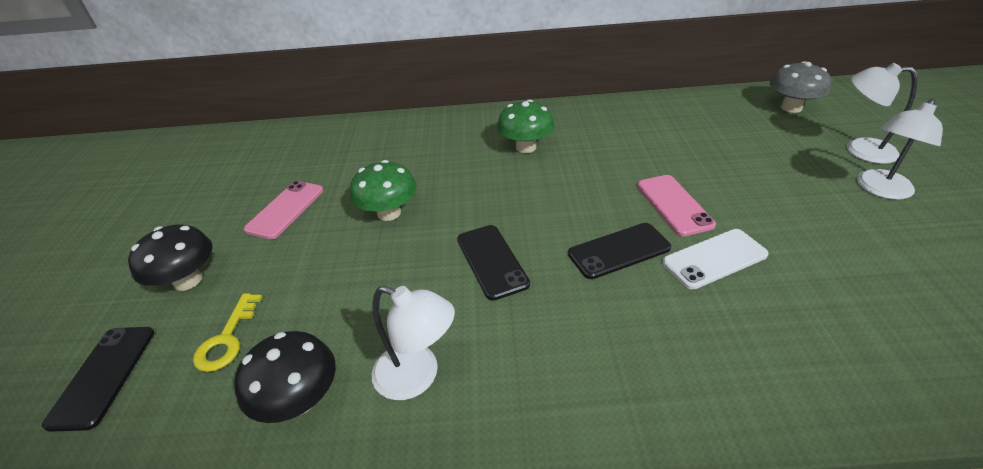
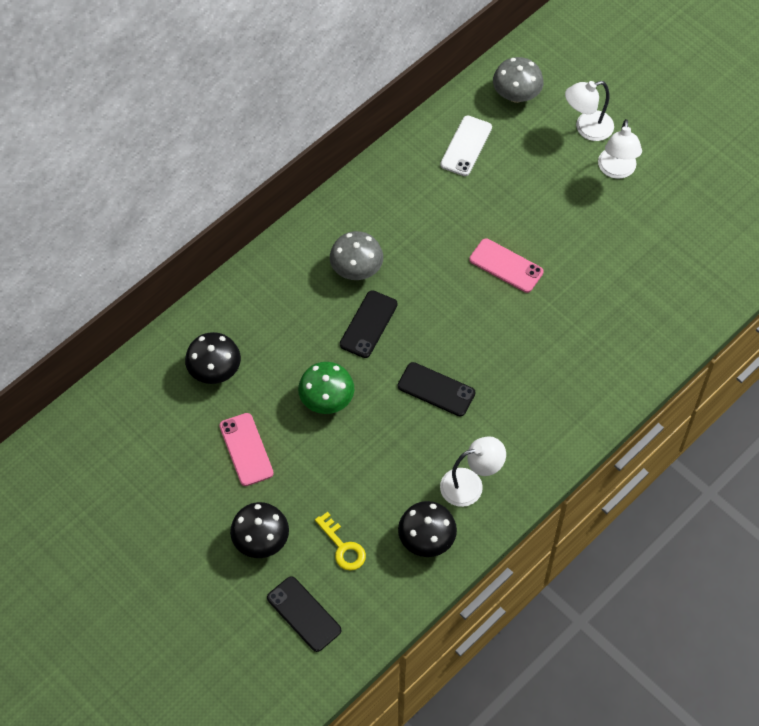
camera: 45 degrees left, 20 degrees up
green mushroom [497,100,555,153] -> grey mushroom [330,231,383,280]
black phone [568,223,671,279] -> black phone moved to [340,290,398,358]
white phone [662,229,769,290] -> white phone moved to [440,116,492,176]
none -> black mushroom [185,332,241,384]

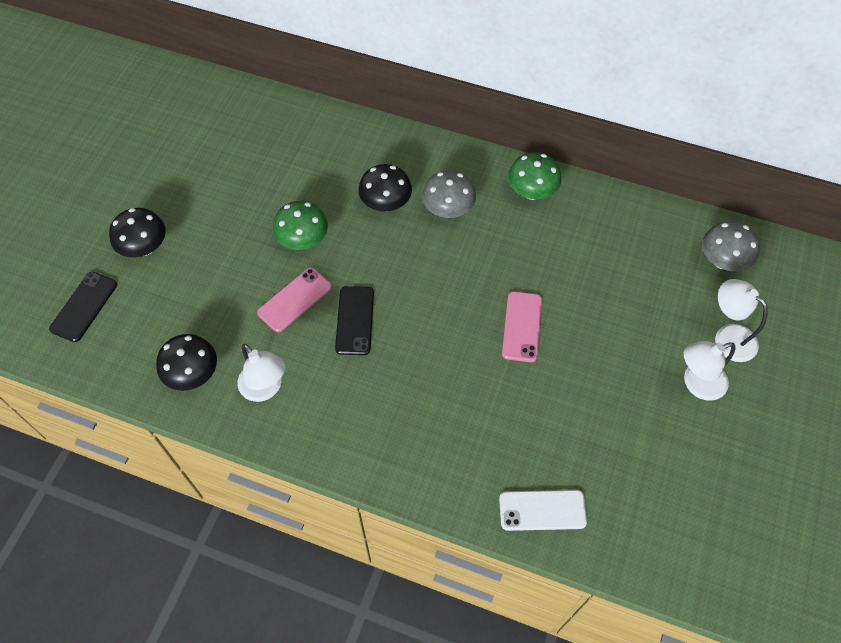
camera: 65 degrees right, 0 degrees up
black mushroom [185,332,241,384] -> black mushroom moved to [358,164,412,212]
pink phone [219,413,274,486] -> pink phone moved to [257,267,332,332]
yellow key [315,512,366,571] -> none
black phone [340,290,398,358] -> none
white phone [440,116,492,176] -> white phone moved to [499,490,587,531]
none -> green mushroom [508,152,561,200]

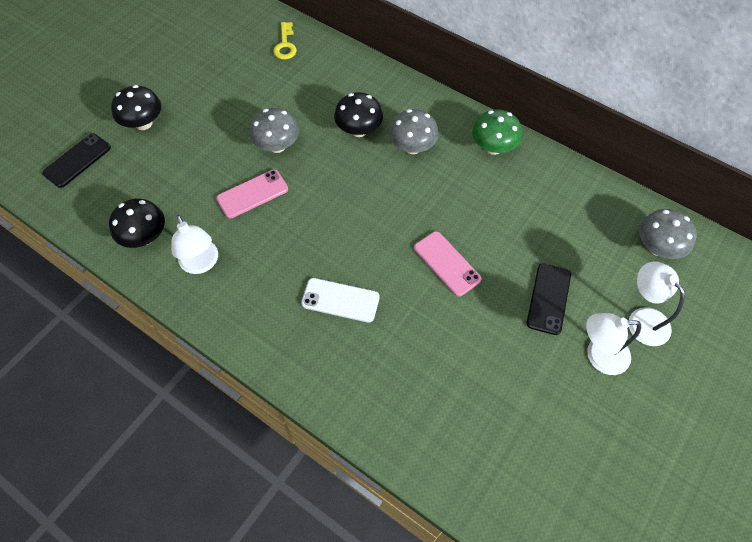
camera: 15 degrees right, 0 degrees up
green mushroom [273,201,328,250] -> grey mushroom [249,108,299,153]
black phone [335,286,374,355] -> black phone moved to [527,263,571,335]
white phone [499,490,587,531] -> white phone moved to [301,278,380,323]
pink phone [502,291,542,362] -> pink phone turned 60 degrees counterclockwise [414,231,481,297]
none -> yellow key [273,22,297,60]

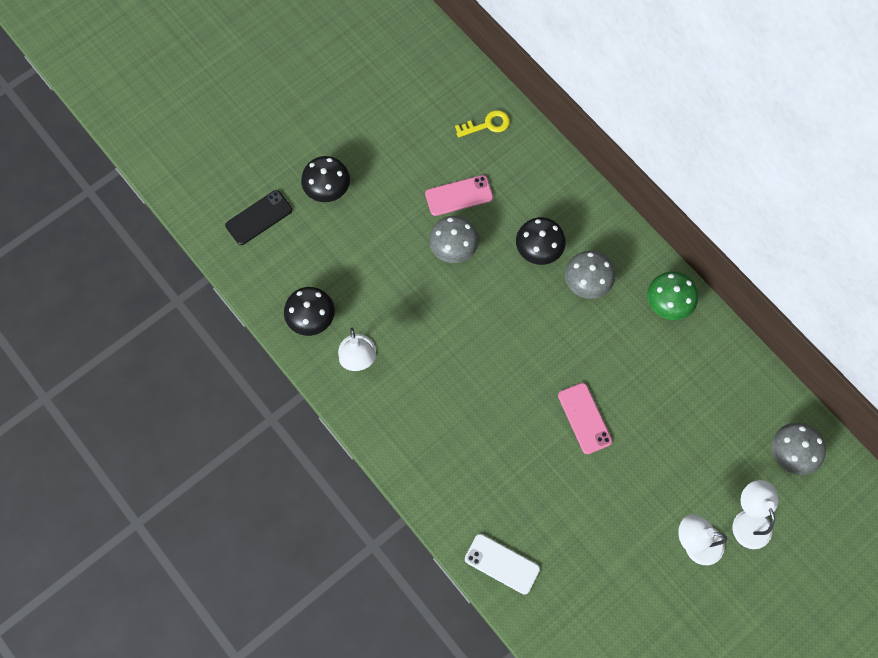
camera: 15 degrees right, 10 degrees up
pink phone [216,170,288,218] -> pink phone moved to [425,175,493,216]
yellow key [273,22,297,60] -> yellow key turned 120 degrees counterclockwise [455,110,510,138]
white phone [301,278,380,323] -> white phone moved to [465,534,540,594]
black phone [527,263,571,335] -> none

